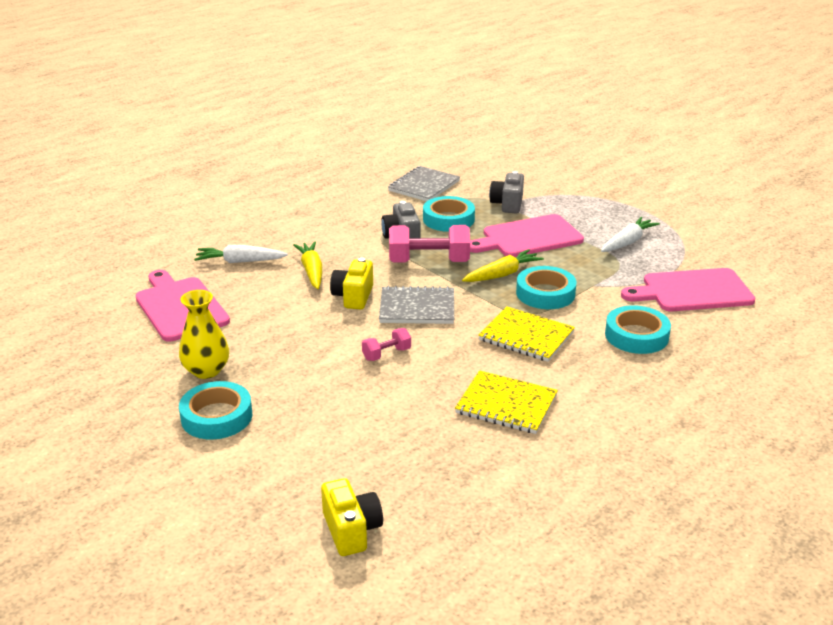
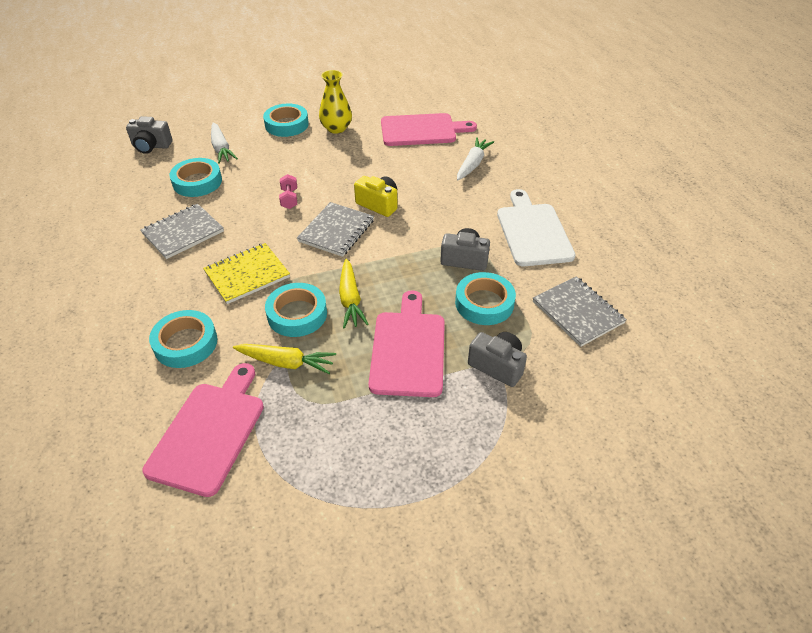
camera: 115 degrees right, 15 degrees up
yellow carrot [293,242,322,289] -> yellow carrot moved to [233,344,336,374]
yellow camera [321,478,383,556] -> grey camera [126,116,172,154]
pink dumbbell [389,225,470,263] -> none
yellow notebook [455,371,558,434] -> grey notebook [140,204,224,259]
white carrot [601,217,660,252] -> white carrot moved to [211,122,238,164]
none -> turquoise tape [170,158,222,197]
none -> white cutting board [497,189,575,266]

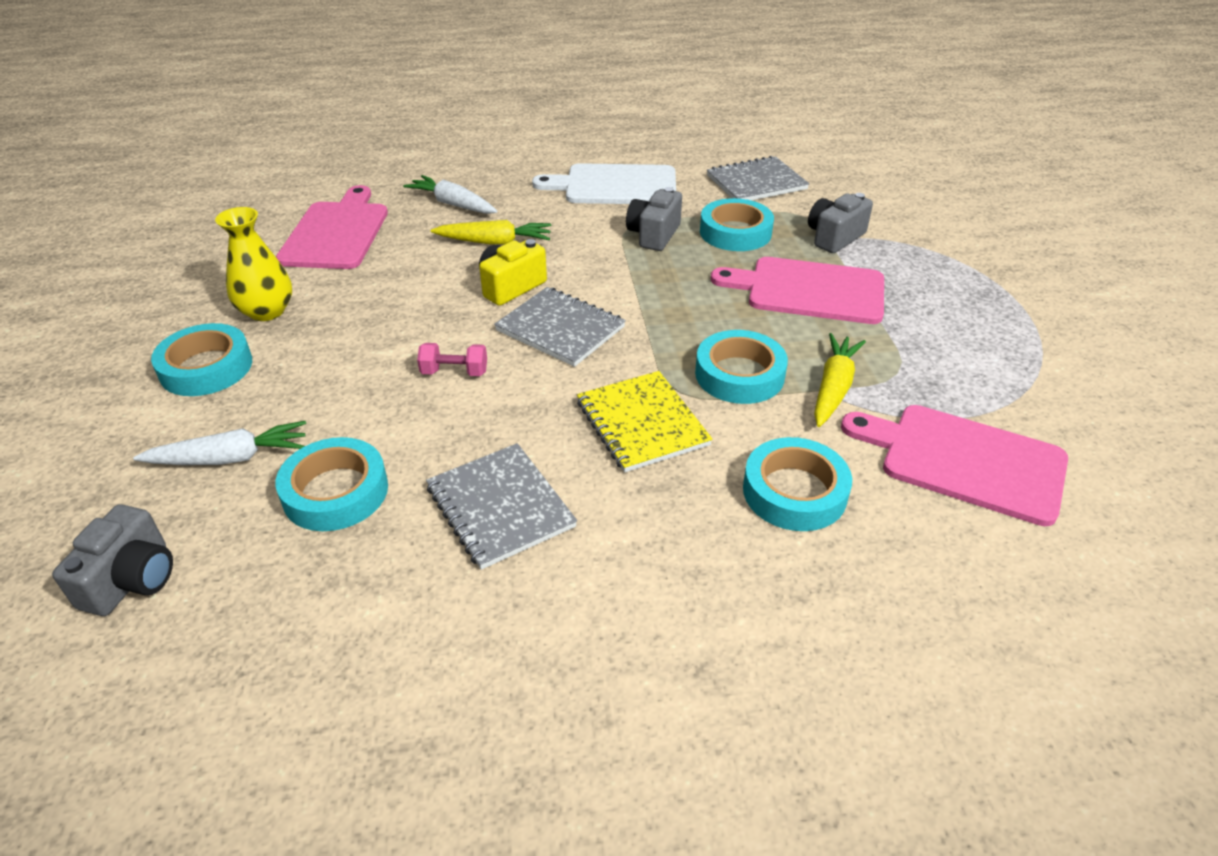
camera: 80 degrees left, 5 degrees down
yellow carrot [339,259,369,328] -> yellow carrot moved to [431,220,551,245]

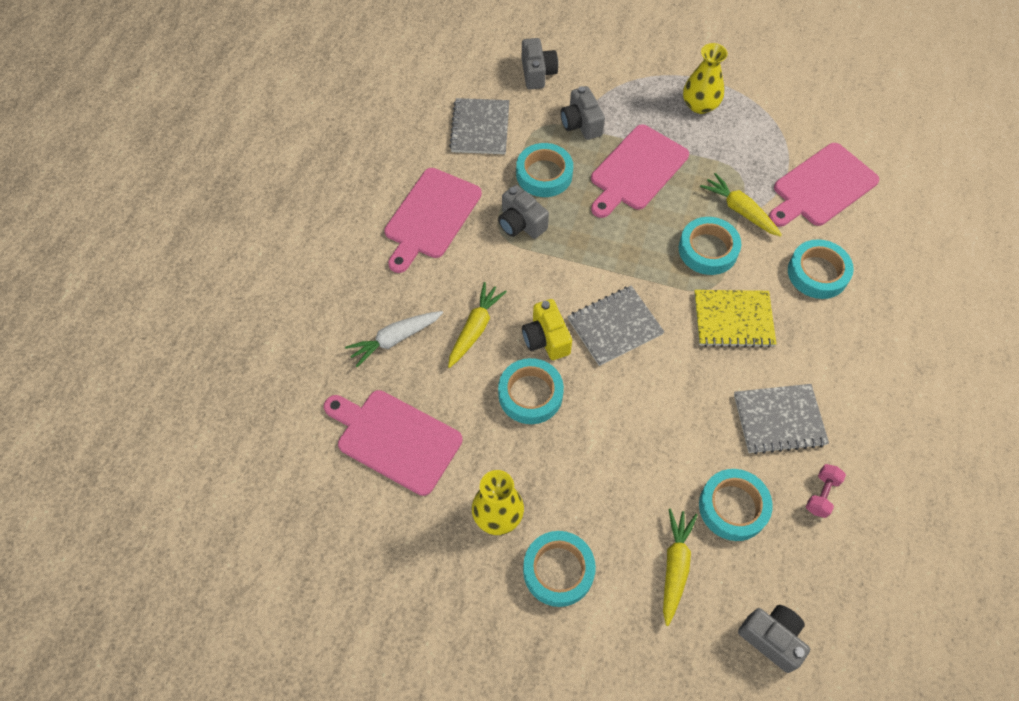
camera: 65 degrees left, 20 degrees up
white carrot [133,421,306,465] -> yellow carrot [663,509,698,626]
pink dumbbell [417,343,487,376] -> pink dumbbell moved to [806,464,846,518]
white cutting board [532,163,676,204] -> pink cutting board [384,168,482,273]
none -> turquoise tape [498,358,564,424]
none -> grey camera [522,38,558,89]
none -> yellow vase [683,43,728,114]

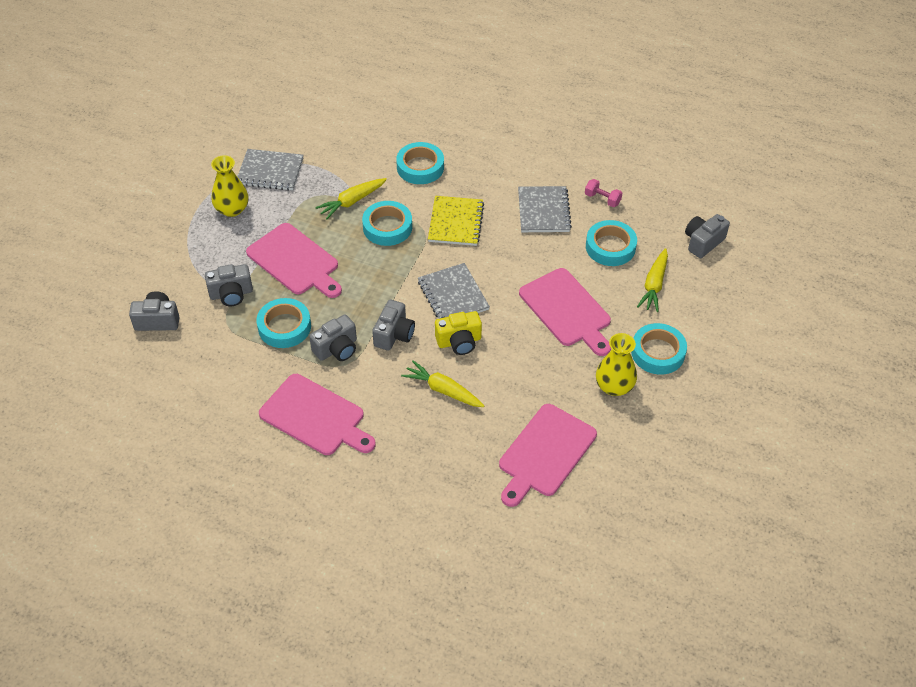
camera: 85 degrees left, 10 degrees down
white carrot [345,311,443,367] -> none
grey notebook [449,98,509,154] -> grey notebook moved to [237,149,303,191]
turquoise tape [498,358,564,424] -> none
yellow carrot [663,509,698,626] -> yellow carrot turned 90 degrees counterclockwise [637,248,668,312]
pink cutting board [769,143,879,227] -> pink cutting board moved to [519,268,611,356]
none -> grey camera [372,300,415,351]

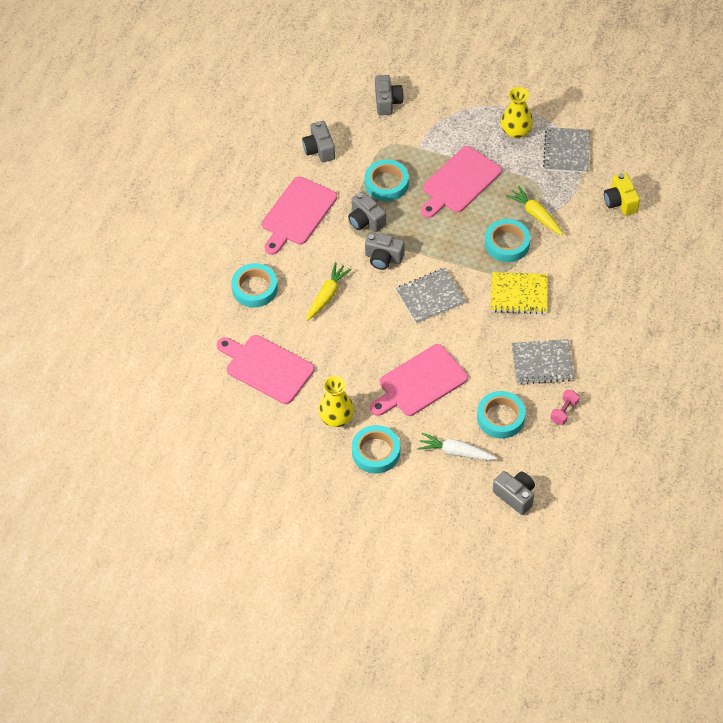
camera: 90 degrees right, 5 degrees up
grey camera [205,264,253,306] -> grey camera moved to [302,121,335,163]
turquoise tape [396,142,444,184] -> turquoise tape moved to [231,263,278,308]
yellow camera [435,311,482,355] -> yellow camera moved to [604,173,640,216]
yellow carrot [637,248,668,312] -> white carrot [418,432,497,460]

